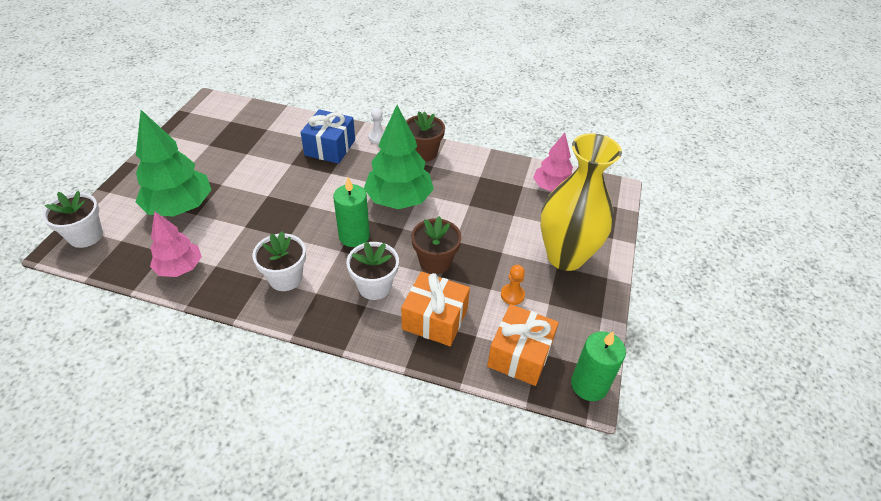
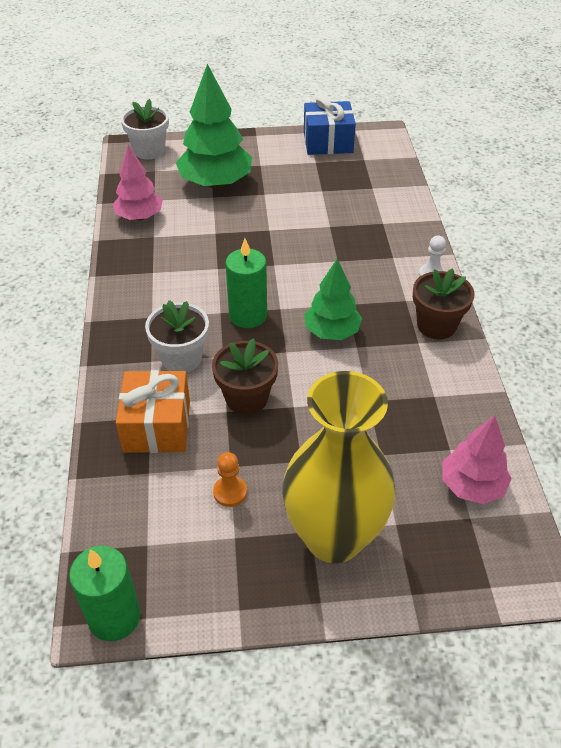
camera: 70 degrees right, 0 degrees up
white flower pot [252,231,306,291] -> none
blue gift [300,109,355,164] -> blue gift moved to [304,96,356,155]
green tree [364,105,434,209] -> green tree [304,259,362,340], size x0.63
orange gift [487,304,559,386] -> none

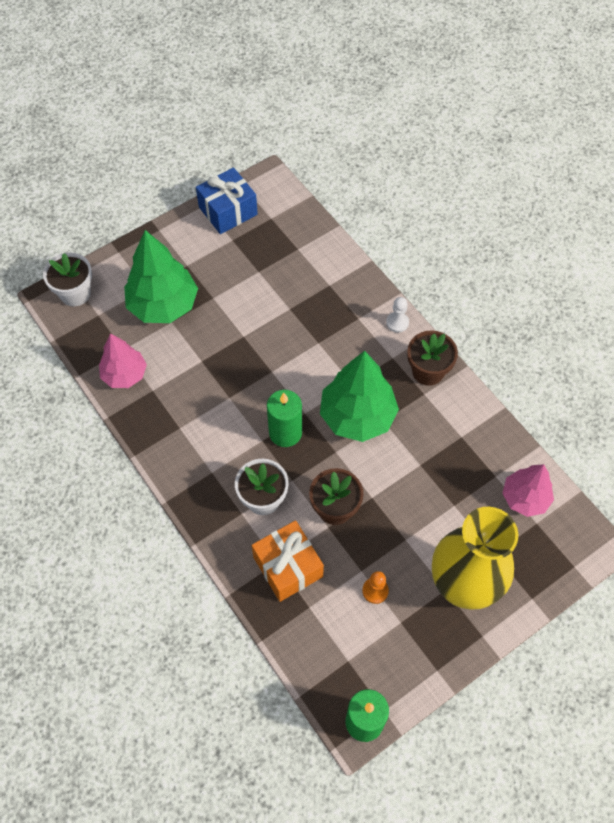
camera: 30 degrees left, 15 degrees up
green tree [304,259,362,340] -> green tree [320,351,399,442], size x1.60

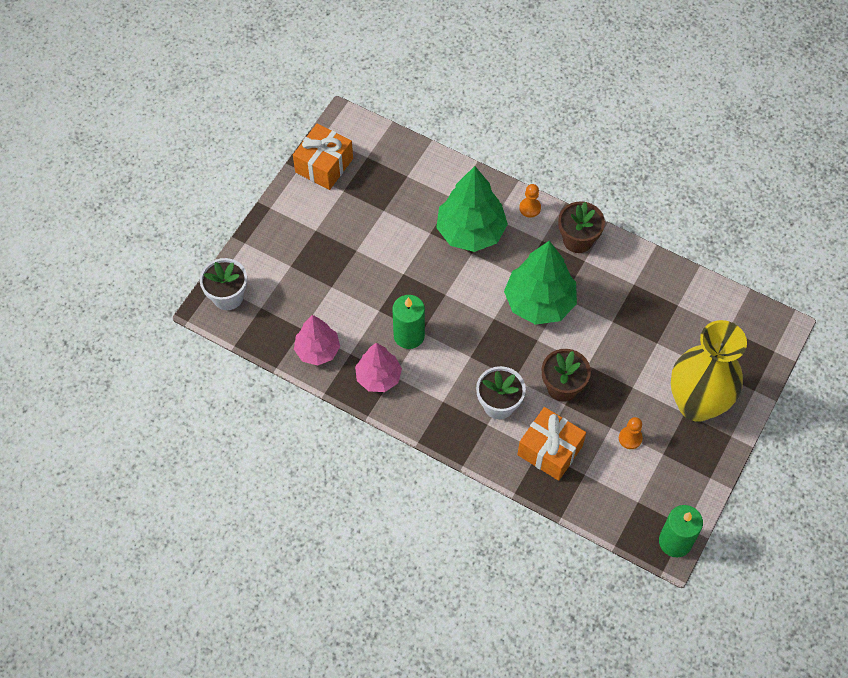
camera: 25 degrees left, 0 degrees up
green tree [124,230,198,323] -> green tree moved to [436,166,508,252]
blue gift [196,167,258,234] -> orange gift [293,123,353,190]
green candle [267,390,302,447] -> green candle moved to [392,295,425,349]
white pawn [386,297,409,333] -> orange pawn [519,184,541,218]
pink tree [502,464,554,517] -> pink tree moved to [355,343,402,392]

